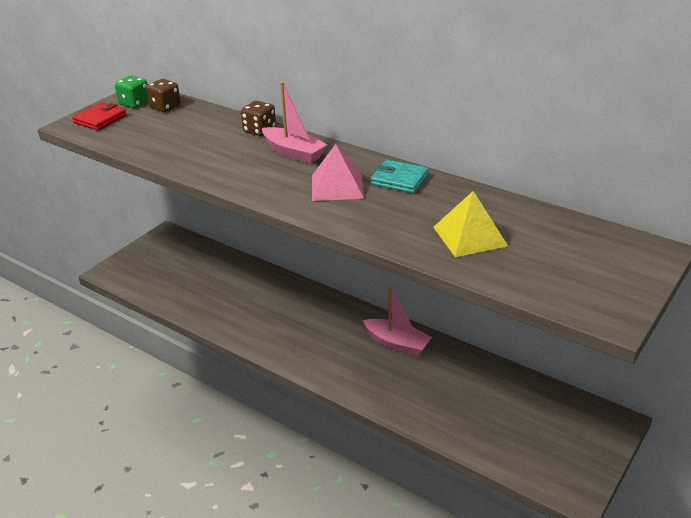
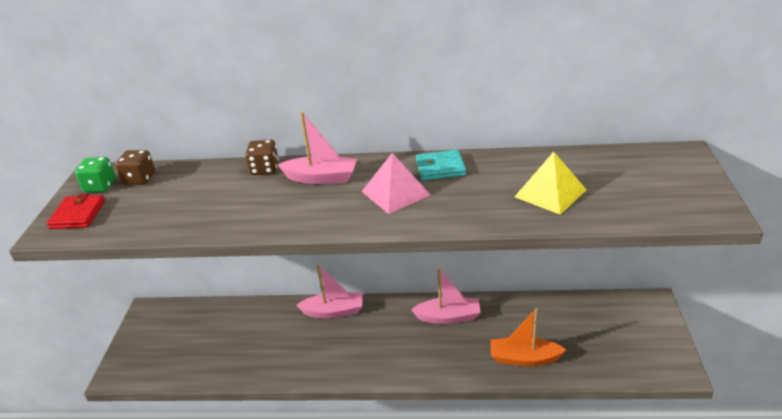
camera: 30 degrees left, 0 degrees up
none -> pink boat [296,264,363,318]
none -> orange boat [491,308,566,366]

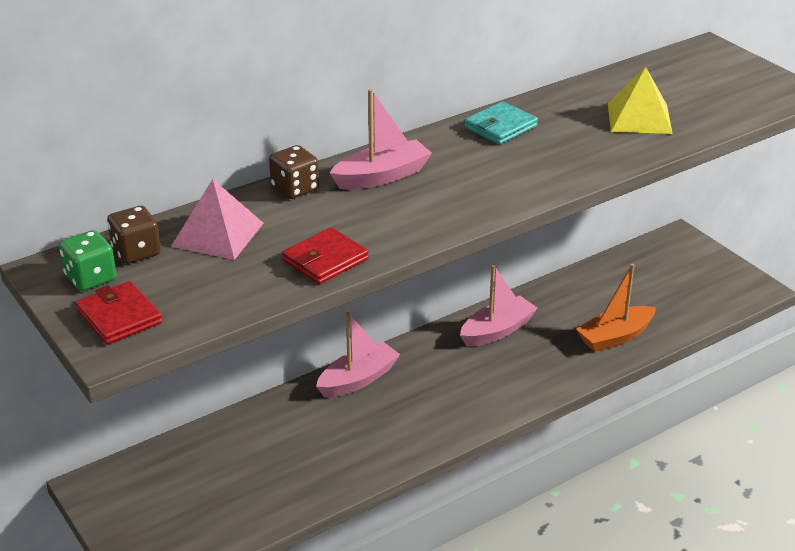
camera: 40 degrees left, 0 degrees up
pink pyramid [361,153,430,214] -> pink pyramid moved to [171,179,264,260]
none -> red wallet [282,227,369,284]

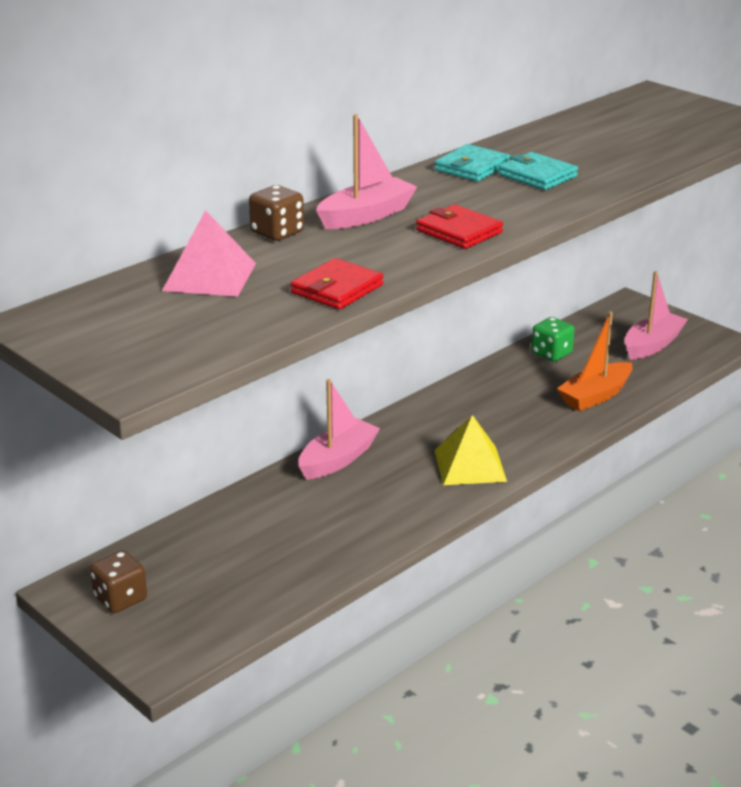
camera: 10 degrees left, 5 degrees down
green dice [59,230,116,291] -> green dice moved to [531,317,575,362]
red wallet [76,281,162,344] -> red wallet moved to [416,204,503,249]
brown dice [107,206,161,264] -> brown dice moved to [90,550,147,613]
pink boat [460,264,538,346] -> pink boat moved to [624,271,688,360]
yellow pyramid [608,67,673,134] -> yellow pyramid moved to [434,415,507,485]
none -> turquoise wallet [498,152,578,190]

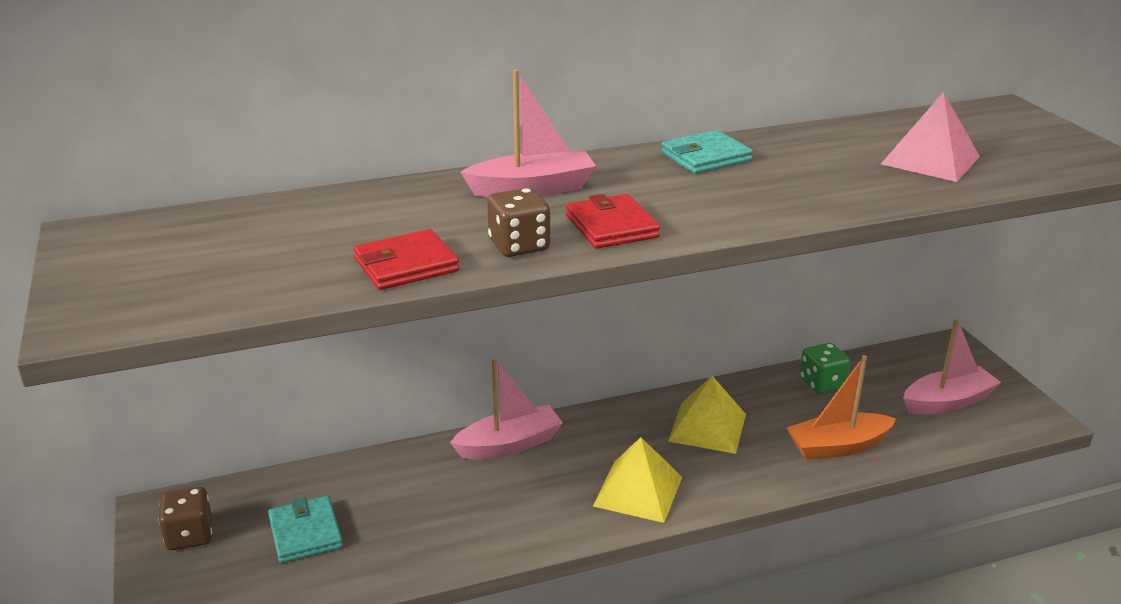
camera: 25 degrees right, 0 degrees up
pink pyramid [162,210,256,297] -> pink pyramid moved to [881,92,980,182]
brown dice [249,185,304,241] -> brown dice moved to [487,188,550,257]
turquoise wallet [498,152,578,190] -> turquoise wallet moved to [268,496,343,563]
none -> yellow pyramid [668,376,746,454]

